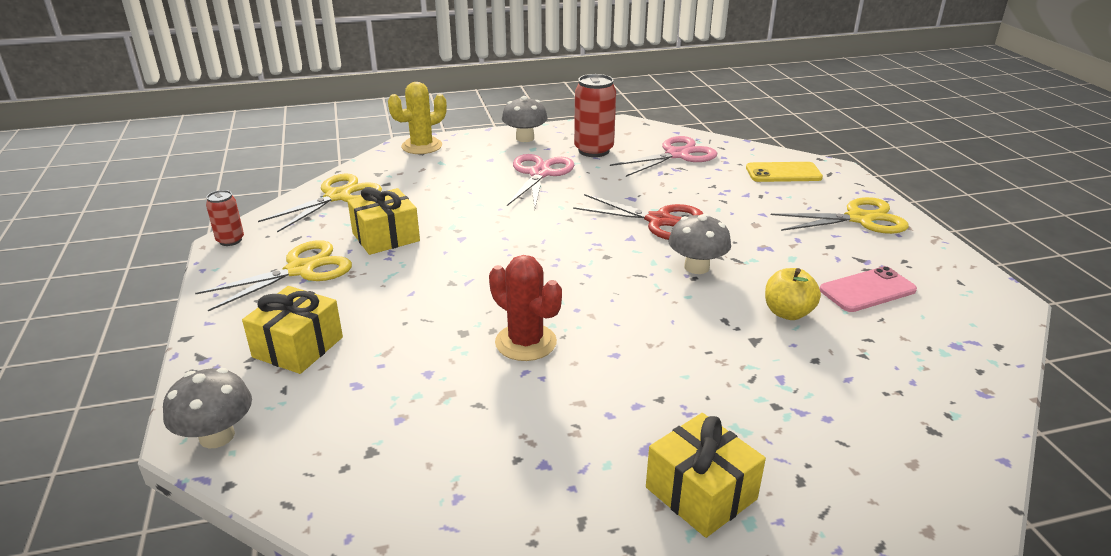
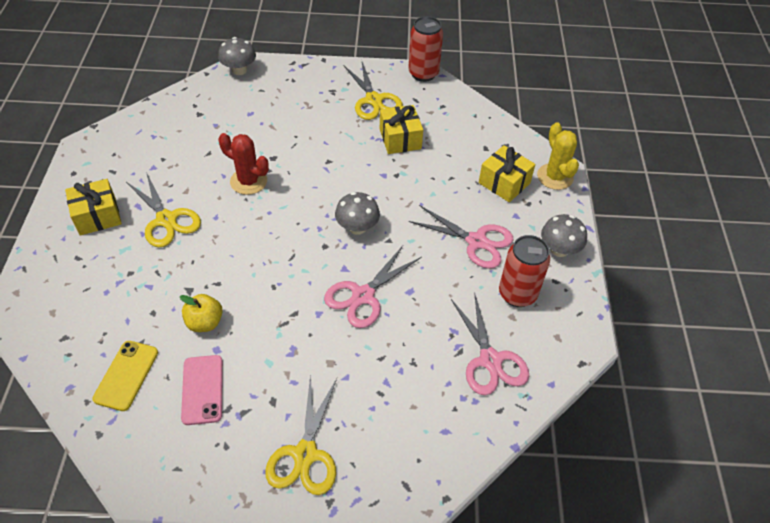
camera: 105 degrees right, 20 degrees up
red can [206,190,244,246] -> red can [408,16,443,82], size x1.78
yellow gift [242,286,343,374] -> yellow gift moved to [479,145,535,202]
yellow scissors [258,173,382,233] -> yellow scissors moved to [126,172,201,247]
red cactus [489,255,562,361] -> red cactus turned 60 degrees clockwise [219,133,269,195]
red scissors [573,194,703,240] -> pink scissors [324,246,422,328]
grey mushroom [669,214,731,274] -> grey mushroom moved to [335,192,380,235]
yellow phone [746,162,823,182] -> yellow phone moved to [92,341,158,411]

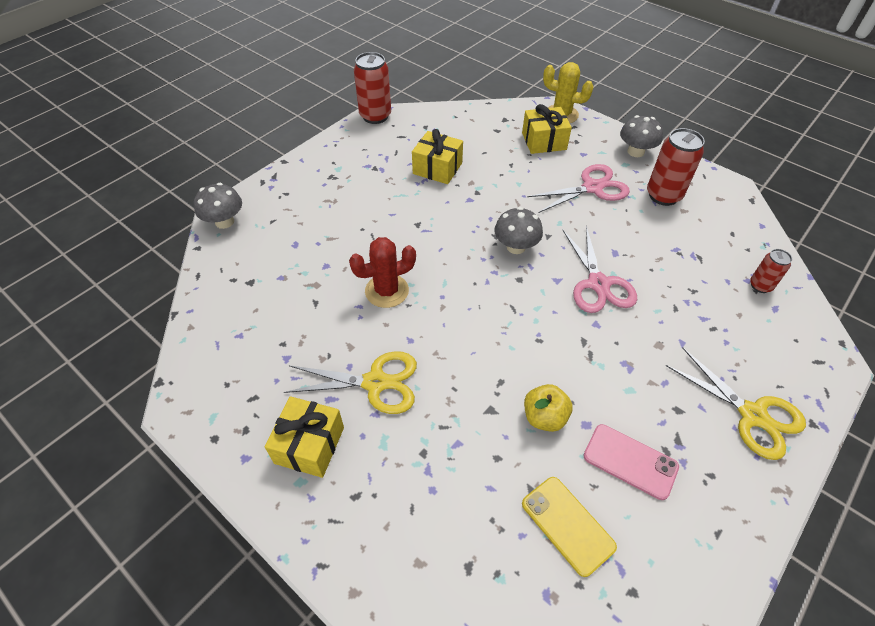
camera: 50 degrees left, 0 degrees up
yellow scissors [344,62,403,120] -> none
pink scissors [451,292,529,395] -> none
none -> red can [750,249,792,293]

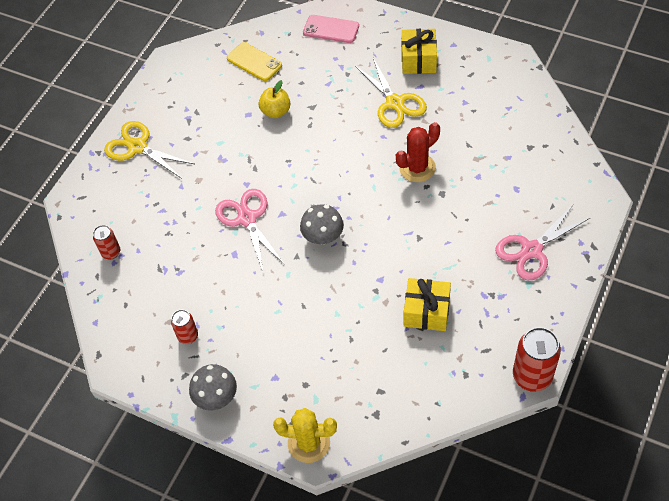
camera: 170 degrees right, 5 degrees up
grey mushroom [194,183,242,229] -> none
yellow scissors [284,351,417,414] -> yellow scissors turned 105 degrees counterclockwise [355,58,427,128]
yellow gift [522,104,572,154] -> none
pink scissors [527,164,630,213] -> pink scissors moved to [495,205,590,280]
pink phone [583,424,679,500] -> pink phone moved to [303,15,359,43]
red can [647,128,705,206] -> red can [171,310,198,344], size x0.56

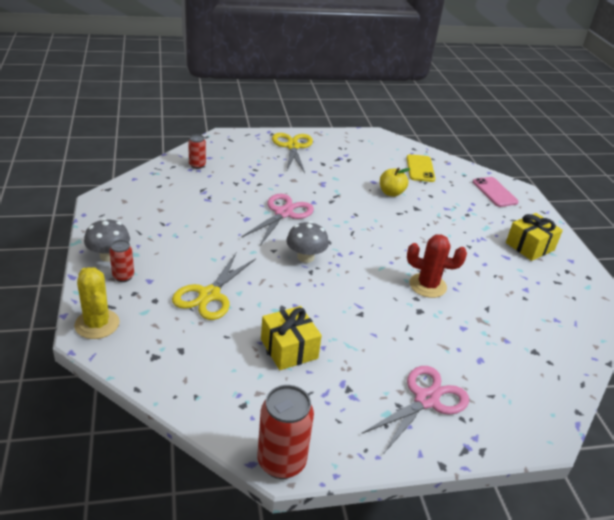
camera: 45 degrees right, 20 degrees down
red can [171,310,198,344] -> red can moved to [109,240,134,282]
yellow scissors [355,58,427,128] -> yellow scissors moved to [172,253,256,320]
pink scissors [495,205,590,280] -> pink scissors turned 120 degrees clockwise [361,366,469,453]

